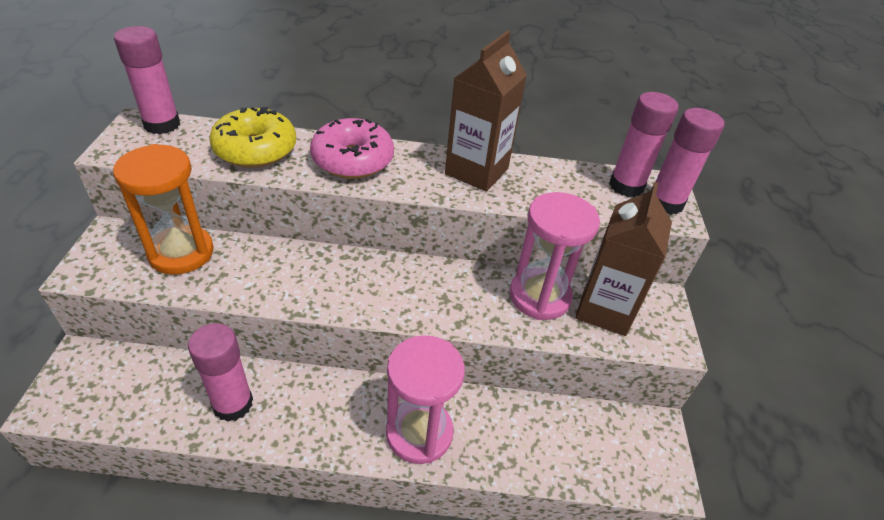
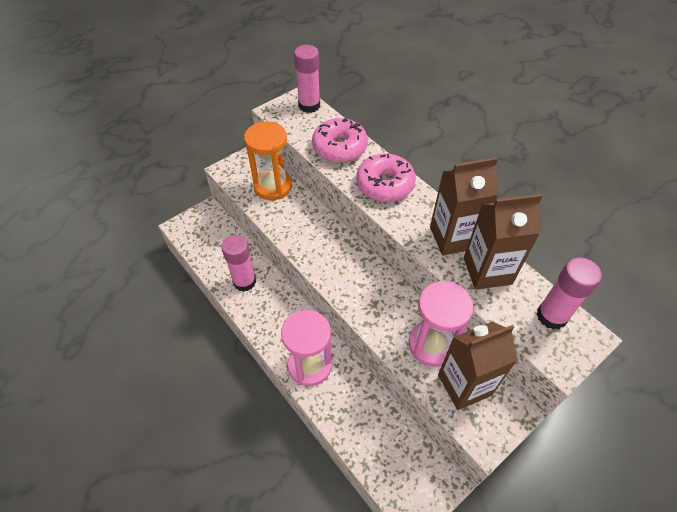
camera: 50 degrees right, 10 degrees up
yellow donut [209,107,296,168] -> pink donut [312,118,368,163]
pink glue stick [651,108,724,215] -> none
none -> brown carton [464,194,543,290]

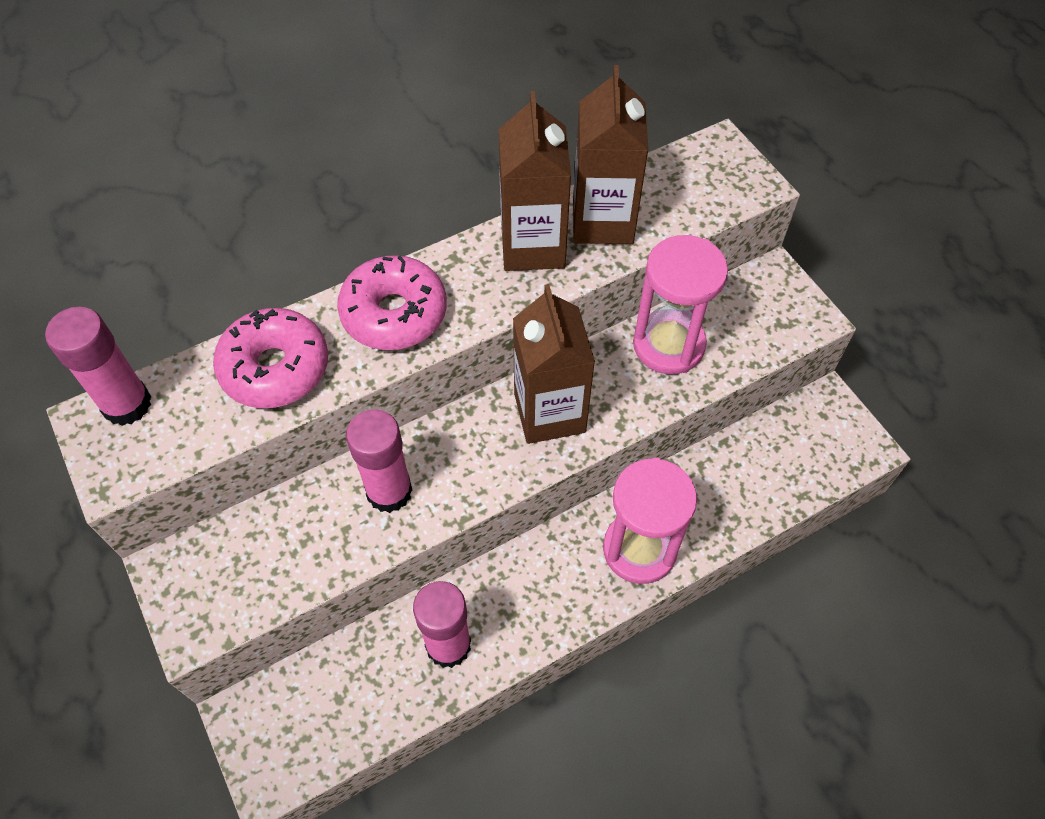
camera: 80 degrees left, 5 degrees up
orange hourglass [244,121,292,200] -> none
brown carton [438,322,518,410] -> brown carton moved to [513,284,595,444]
pink glue stick [536,257,602,330] -> pink glue stick moved to [346,409,412,513]

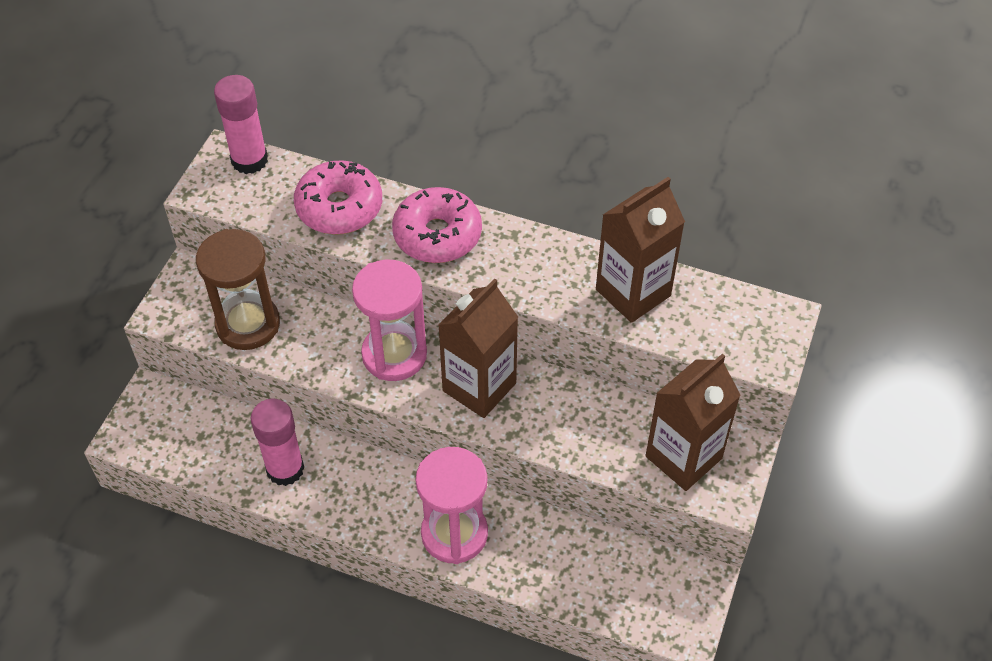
camera: 50 degrees right, 5 degrees down
pink glue stick [346,409,412,513] -> none
brown carton [499,91,571,271] -> brown carton moved to [645,354,741,491]
pink hourglass [633,235,728,374] -> pink hourglass moved to [352,259,427,381]
none -> brown hourglass [196,229,280,350]

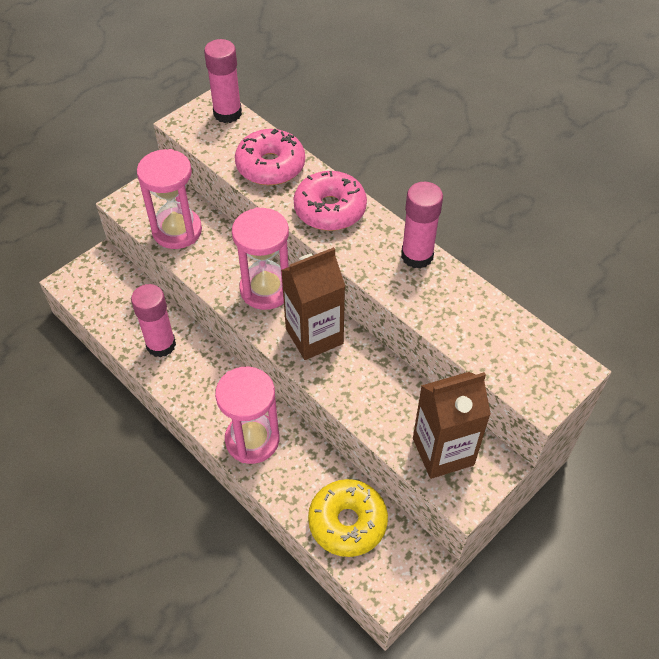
camera: 25 degrees right, 0 degrees up
brown hourglass [196,229,280,350] -> pink hourglass [137,149,202,249]
brown carton [596,177,685,323] -> none
none -> yellow donut [308,479,388,557]
none -> pink glue stick [401,182,443,269]

